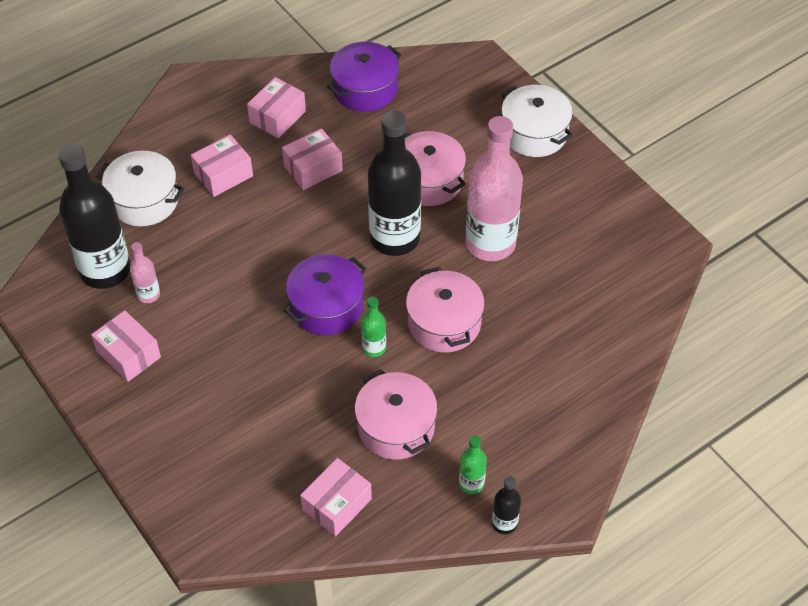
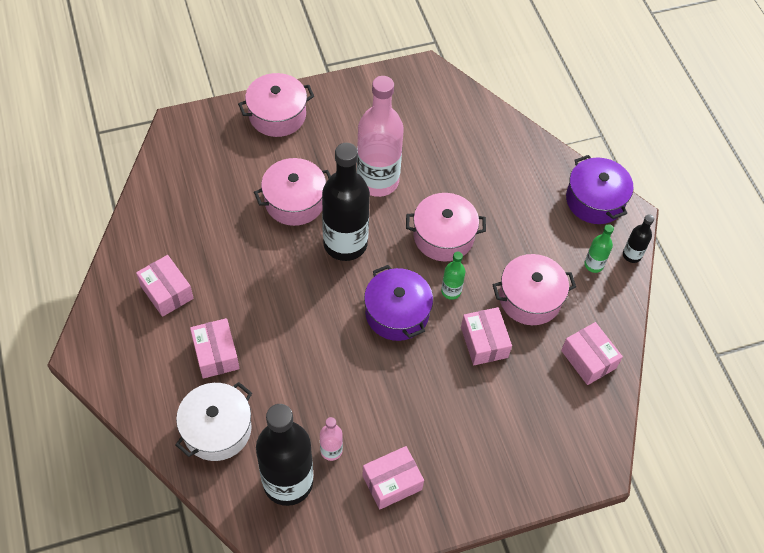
camera: 75 degrees left, 5 degrees up
pink box [282,129,343,190] -> pink box moved to [461,307,512,365]
purple pot [327,42,402,112] -> purple pot moved to [566,155,633,224]
white pot [501,85,573,157] -> pink pot [238,73,314,137]

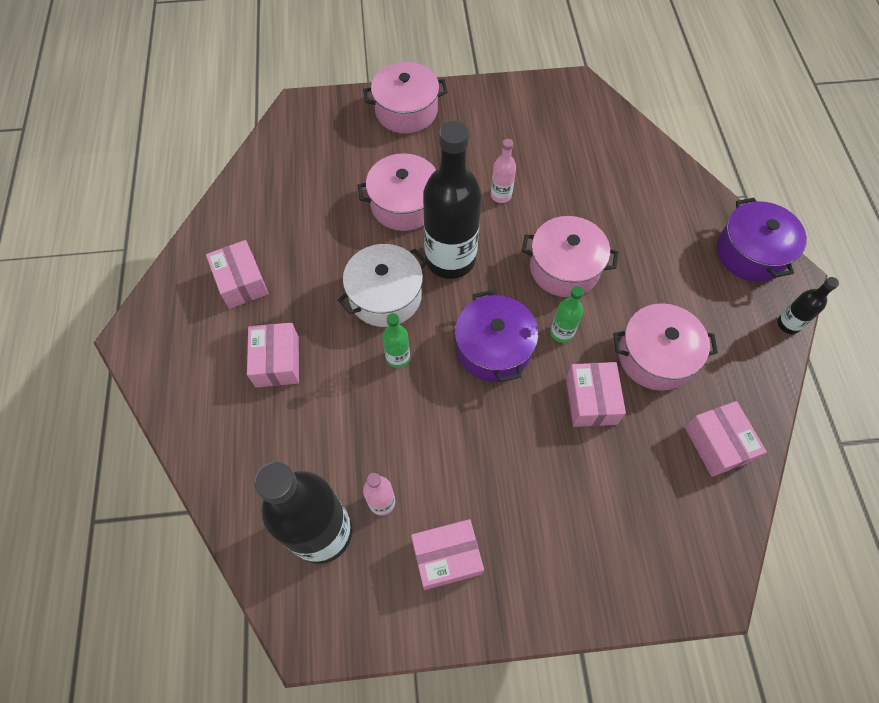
camera: 15 degrees right, 5 degrees up
white pot [175,382,252,461] -> white pot moved to [338,244,427,327]
pink bottle [357,76,404,197] -> pink bottle [491,139,516,203], size x0.45
green bottle [584,224,614,273] -> green bottle moved to [382,313,410,368]

